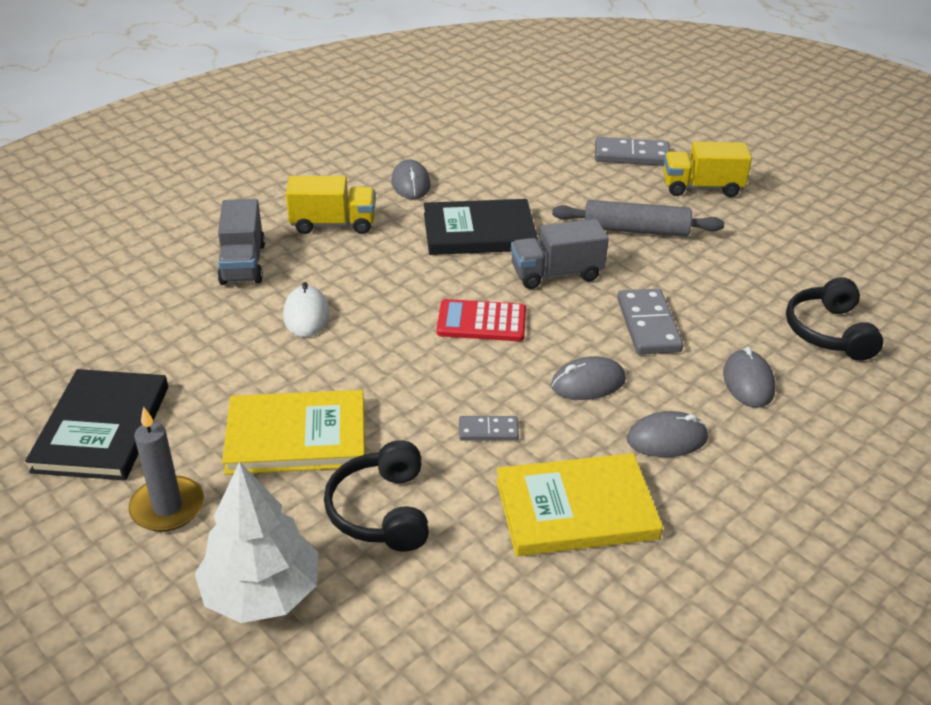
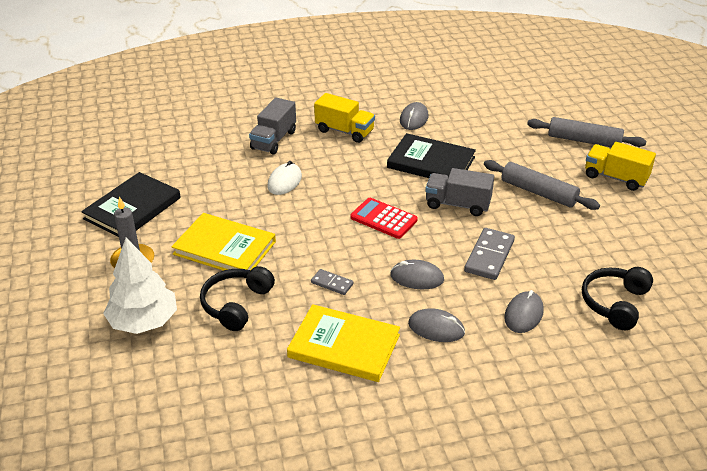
camera: 30 degrees right, 0 degrees up
grey domino [595,137,670,166] -> grey rolling pin [527,117,646,147]

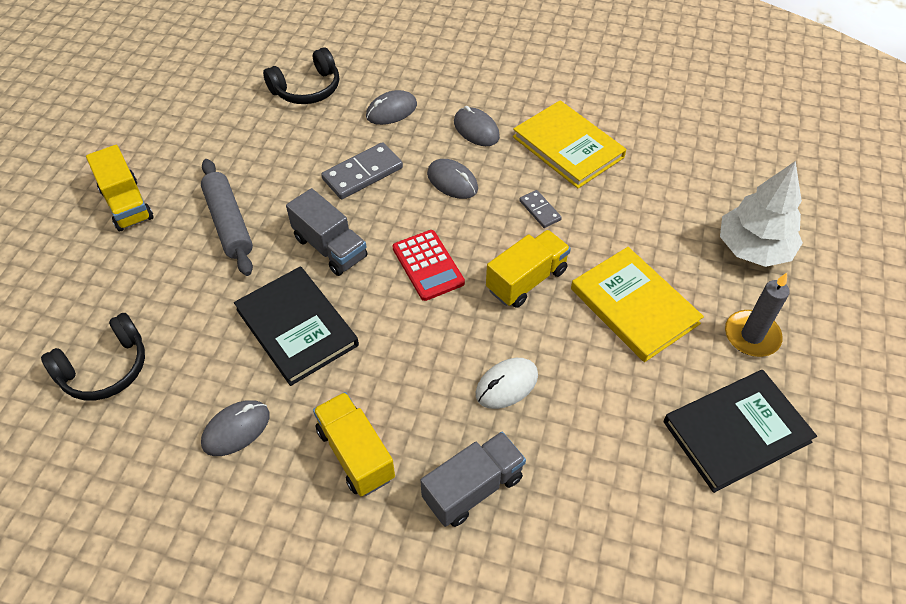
camera: 150 degrees left, 15 degrees up
black headphones [200,266,275,331] -> black headphones moved to [41,313,145,400]
grey rolling pin [527,117,646,147] -> none
none -> yellow truck [486,230,571,308]

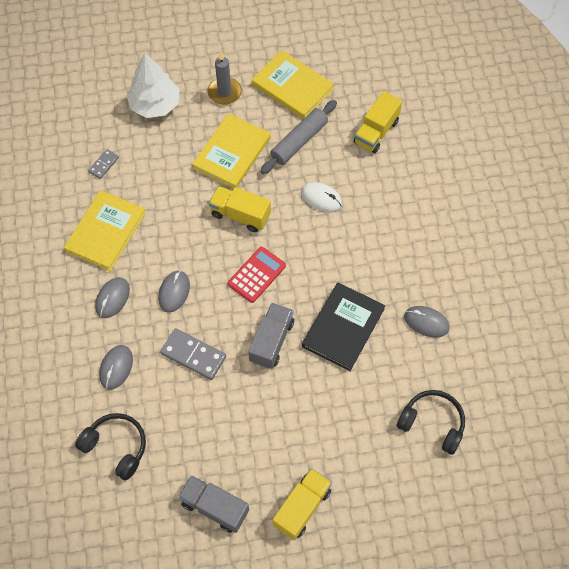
camera: 115 degrees left, 10 degrees up
grey rolling pin [201,159,253,276] -> grey rolling pin moved to [260,100,337,174]
yellow truck [313,392,395,496] -> yellow truck moved to [354,91,402,153]
grey mouse [366,90,417,125] -> grey mouse turned 75 degrees clockwise [99,345,133,390]
grey truck [420,432,526,527] -> grey truck moved to [178,475,249,533]
grey domino [519,190,562,228] -> grey domino moved to [88,149,119,179]
black book [663,370,817,493] -> yellow book [252,50,334,119]

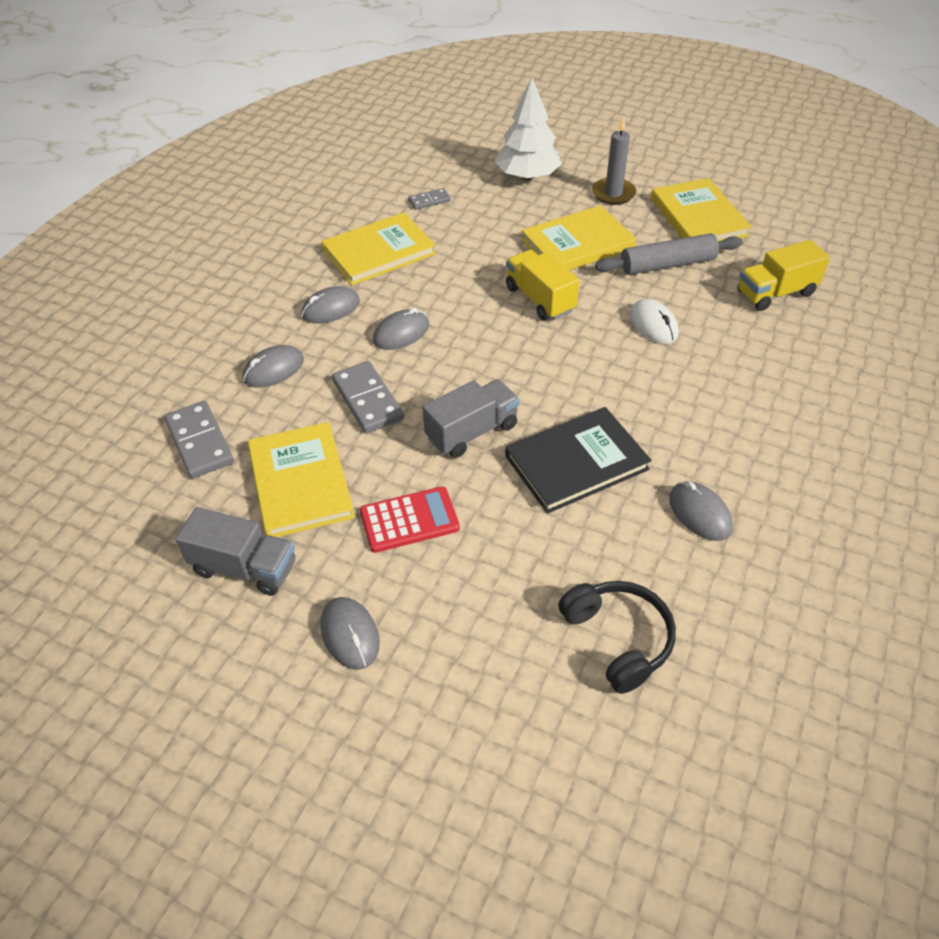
camera: 35 degrees right, 15 degrees down
black headphones [75,413,146,481] -> grey domino [164,401,234,479]
grey truck [178,475,249,533] -> grey truck turned 135 degrees clockwise [175,507,295,596]
red calculator [228,247,286,303] -> red calculator moved to [360,486,460,553]
yellow truck [273,468,332,540] -> grey mouse [321,597,380,670]
none -> yellow book [248,422,355,537]

